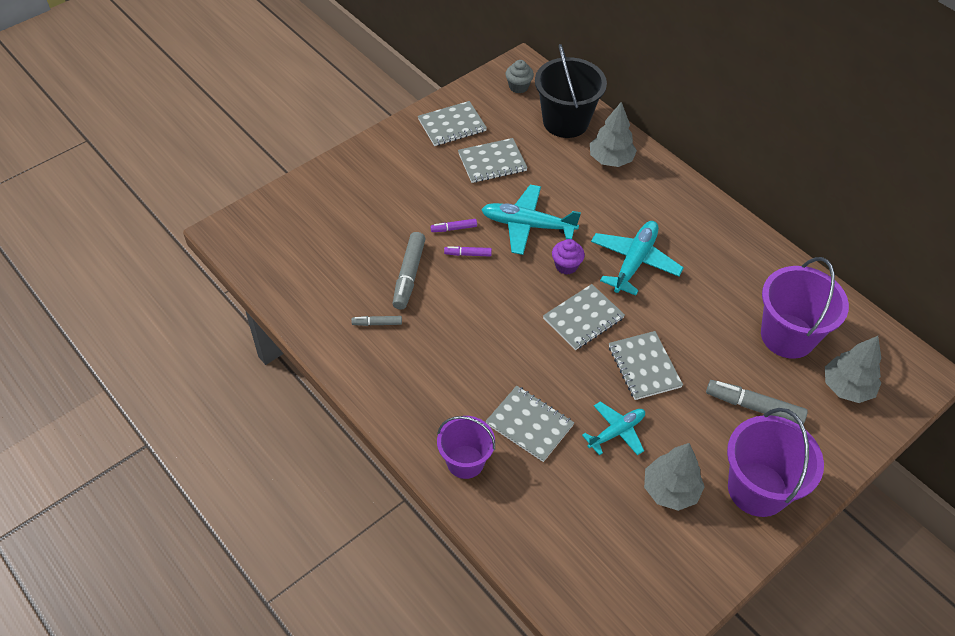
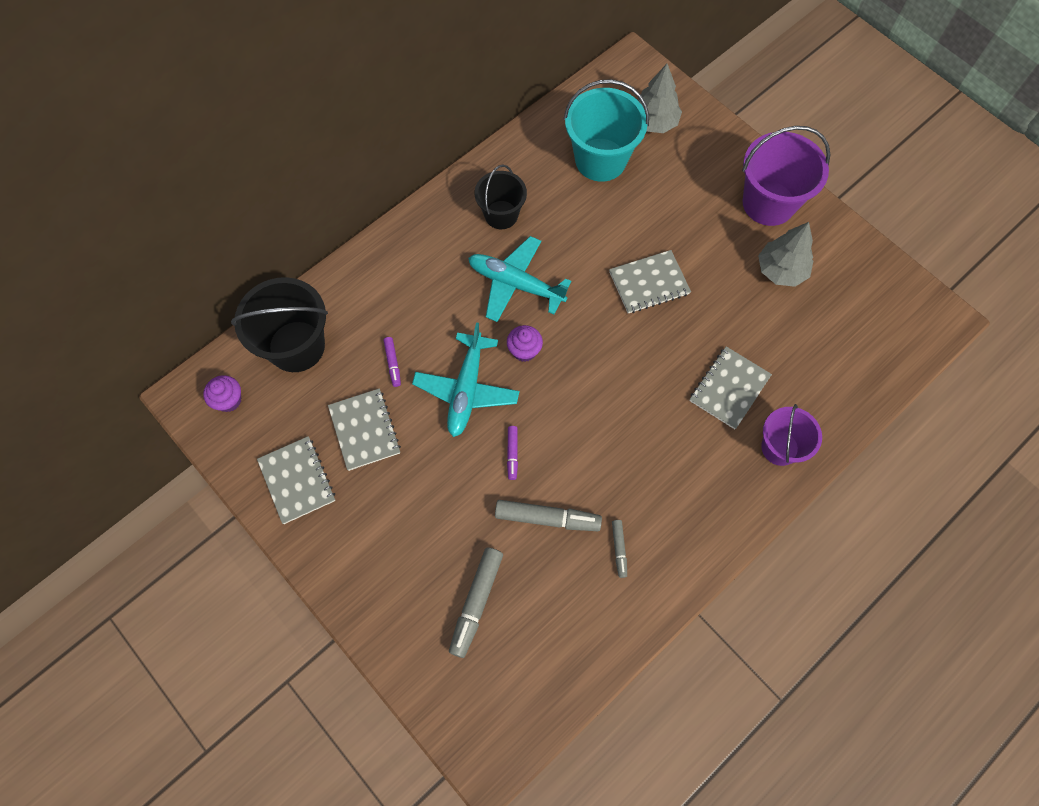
camera: 90 degrees left, 15 degrees up
purple marker [431,219,477,232] -> purple marker moved to [383,337,401,387]
grey cupcake [506,60,534,93] -> purple cupcake [203,375,241,412]
grey notebook [543,284,625,350] -> none
turquoise plane [582,401,645,456] -> none
grey tree [590,102,637,167] -> none
grey marker [706,380,808,425] -> grey marker moved to [449,547,503,658]
purple bucket [761,257,849,359] -> turquoise bucket [564,79,649,182]
none -> black bucket [475,164,527,229]

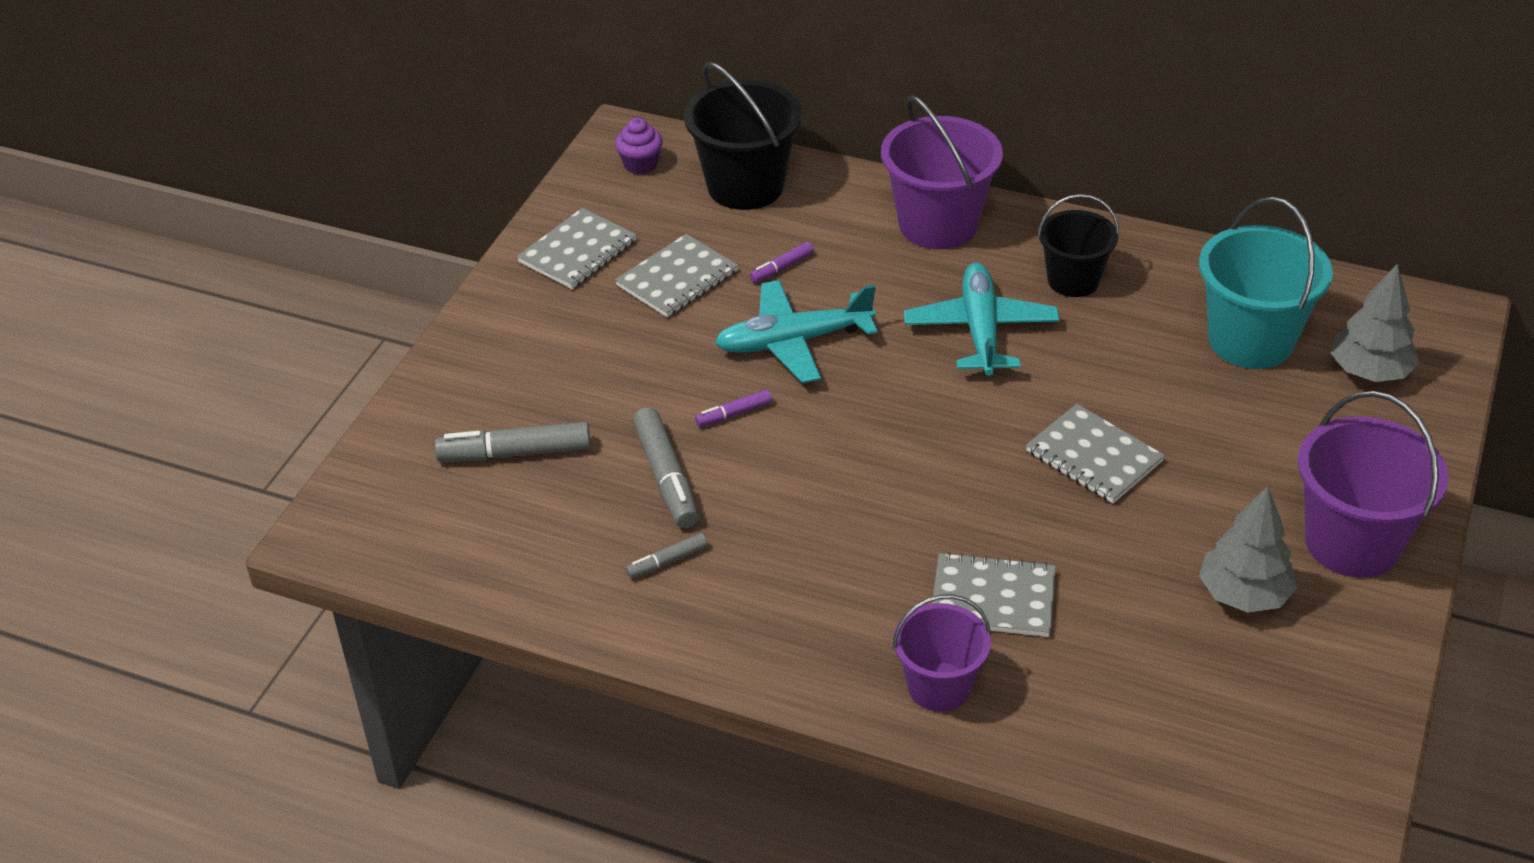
camera: 65 degrees right, 25 degrees down
purple cupcake [507,325,543,362] -> none
none -> purple bucket [881,95,1003,249]

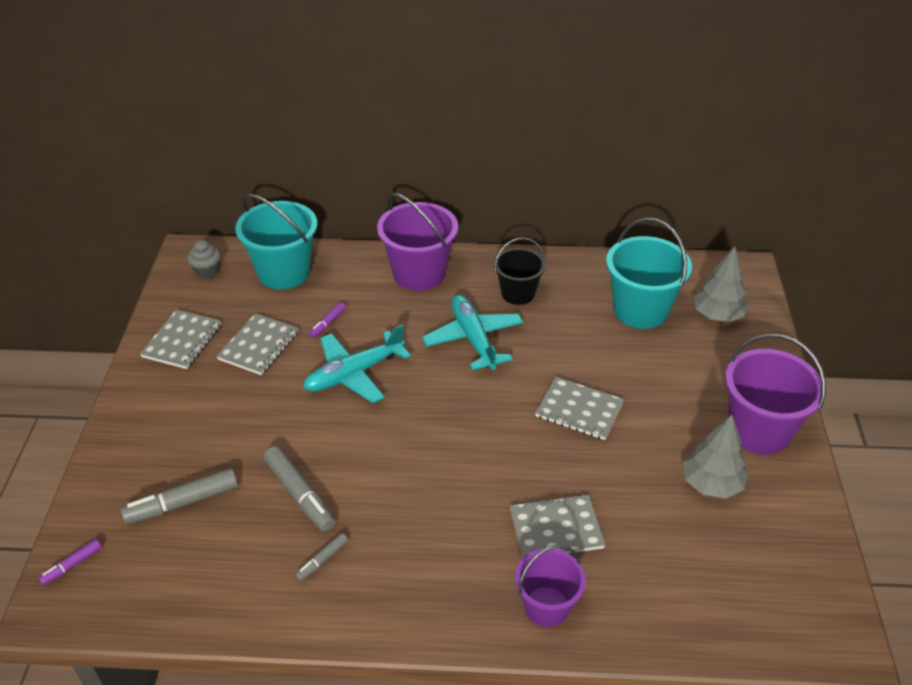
camera: 20 degrees left, 0 degrees up
purple cupcake [615,118,663,175] -> grey cupcake [187,240,221,278]
black bucket [684,62,802,210] -> turquoise bucket [235,194,318,289]
purple marker [695,390,772,427] -> purple marker moved to [39,539,102,585]

